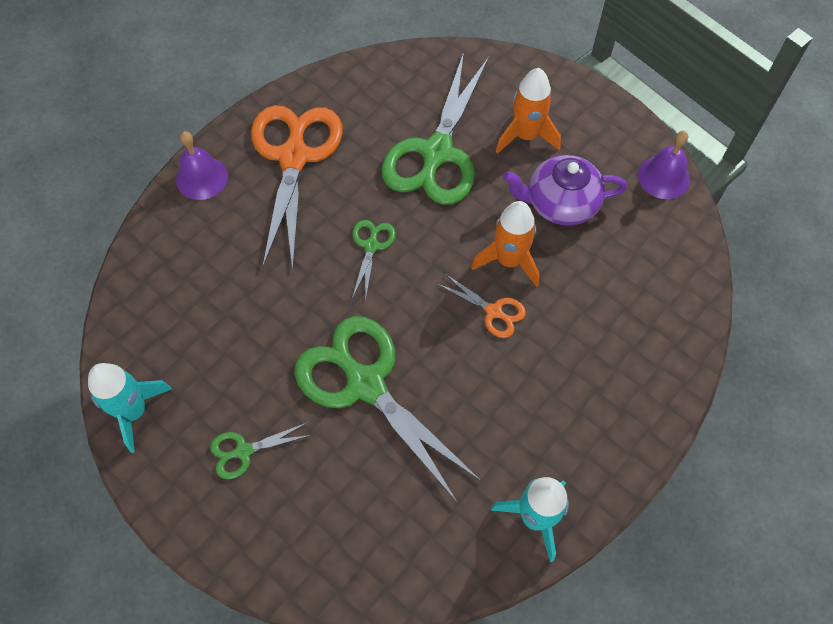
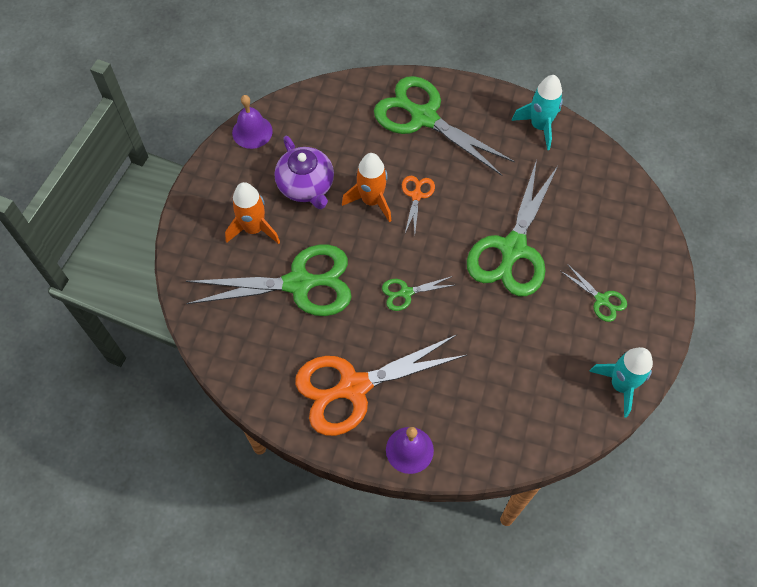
camera: 115 degrees left, 0 degrees up
none -> green scissors [374,76,515,176]

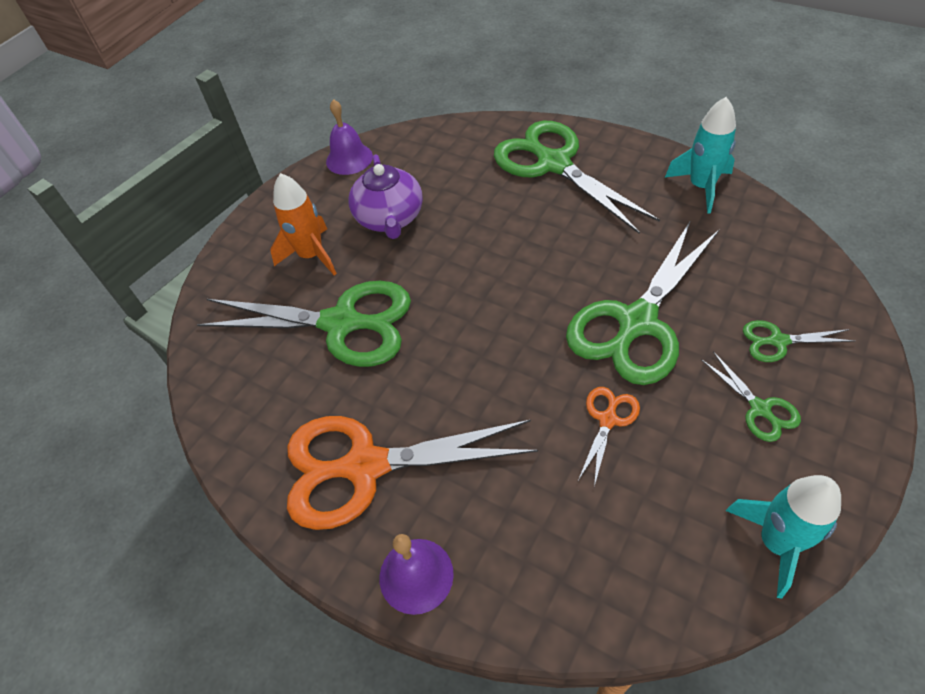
camera: 20 degrees right, 10 degrees down
orange rocket [342,153,392,222] -> none
green scissors [382,276,455,311] -> green scissors moved to [743,320,854,362]
orange scissors [402,176,435,233] -> orange scissors moved to [578,387,640,487]

